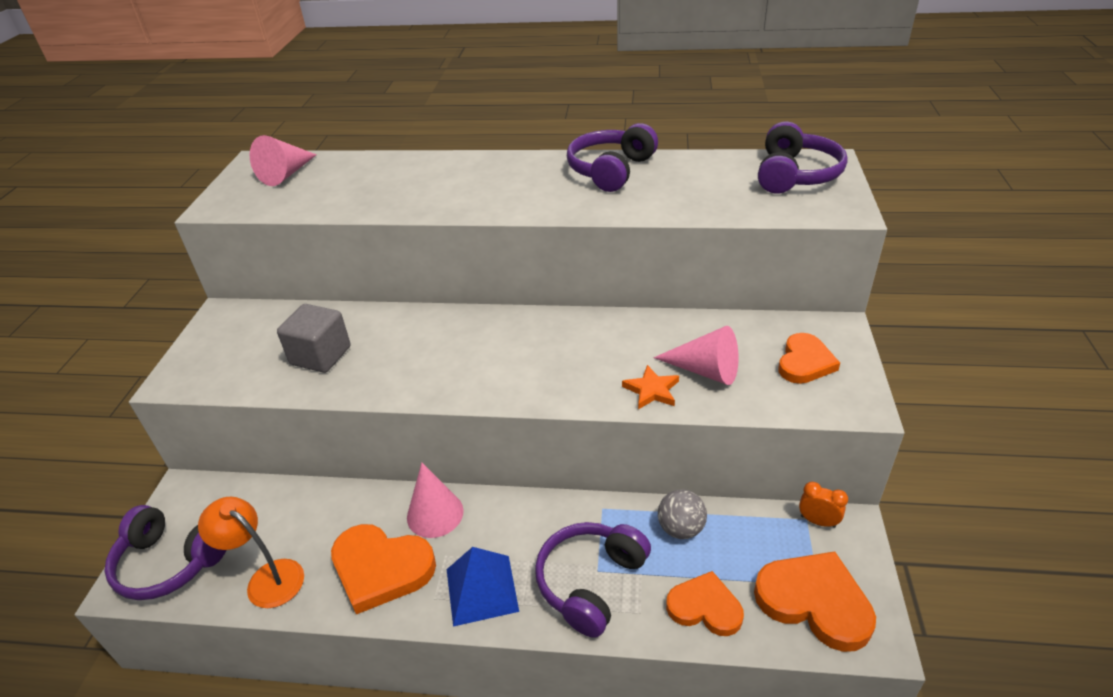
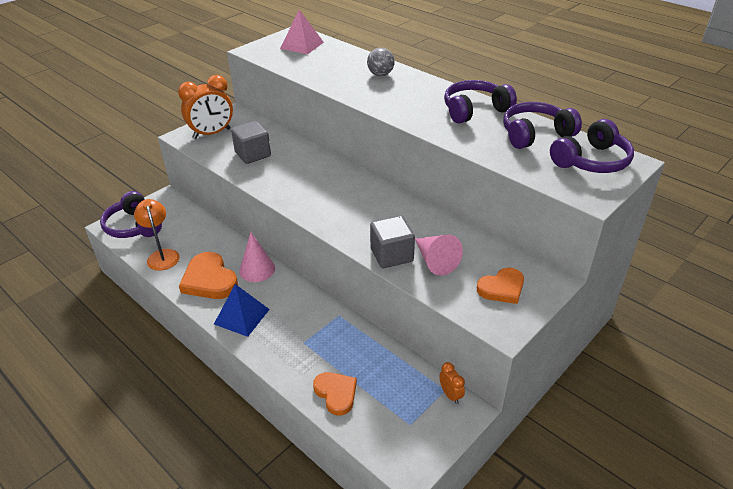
camera: 35 degrees right, 0 degrees up
pink cone [250,135,317,186] -> pink pyramid [280,10,324,54]
purple headphones [535,522,651,638] -> purple headphones moved to [503,102,582,149]
orange star [622,365,679,409] -> grey cube [370,216,415,268]
grey ball [658,489,707,539] -> grey ball moved to [367,48,394,76]
orange heart [754,551,876,652] -> none
none -> orange clock [178,75,233,139]

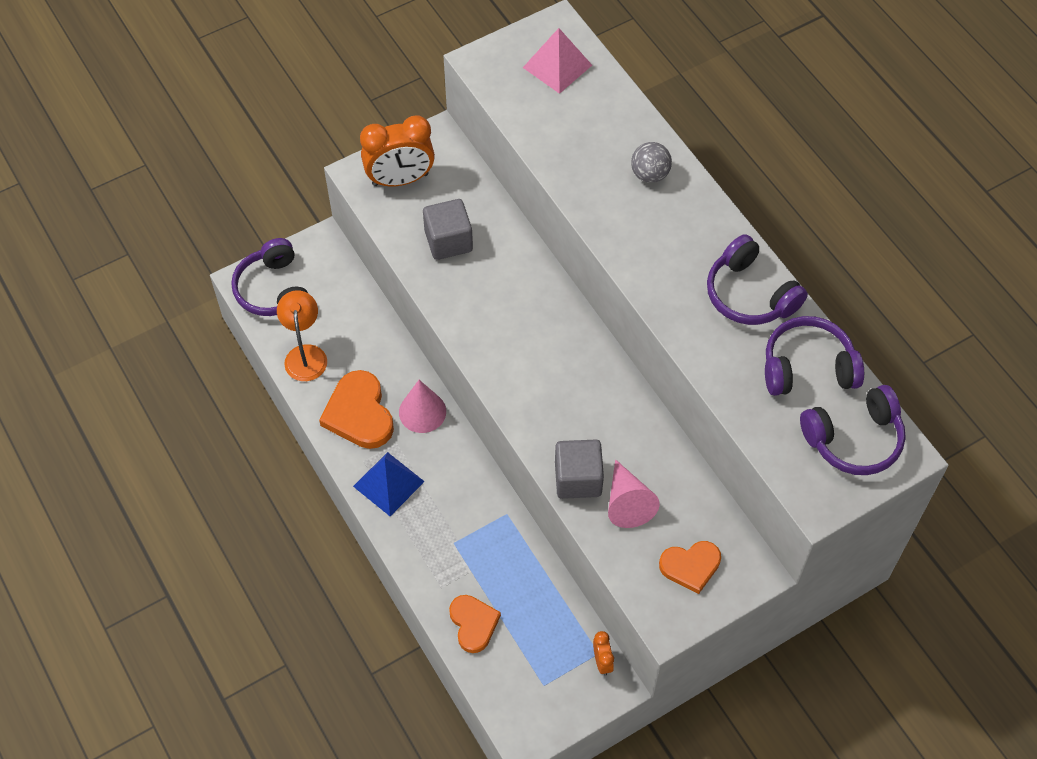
camera: 15 degrees right, 20 degrees up
purple headphones [444,80,517,124] -> purple headphones turned 120 degrees counterclockwise [707,234,808,325]

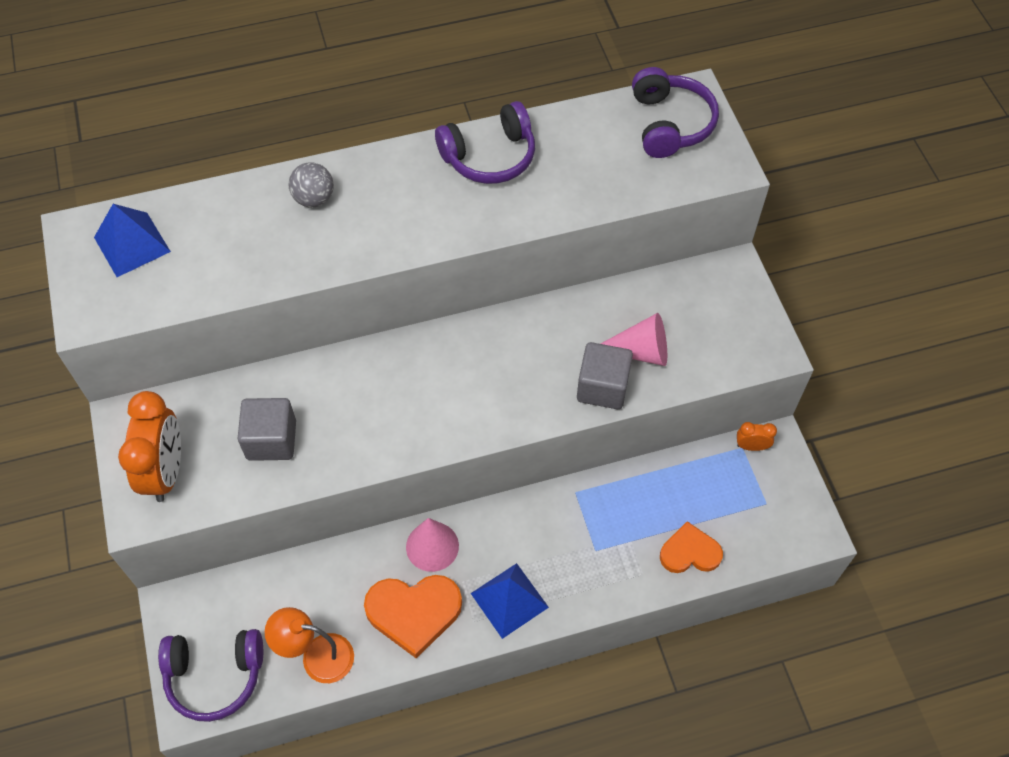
camera: 75 degrees left, 0 degrees up
pink pyramid [523,28,592,94] -> blue pyramid [94,204,171,277]
orange heart [659,541,721,594] -> none
purple headphones [765,316,864,396] -> none

